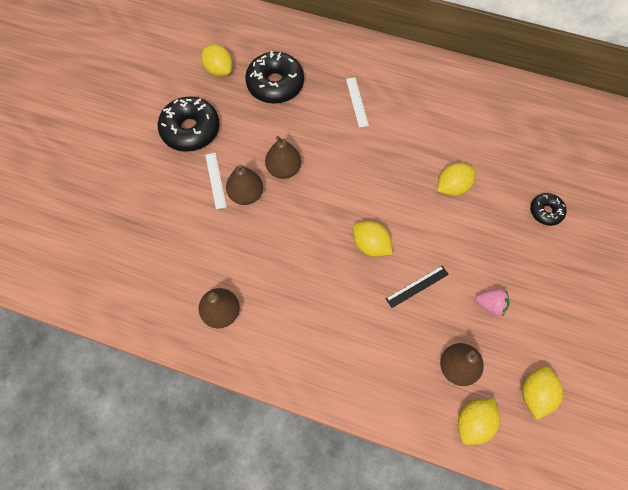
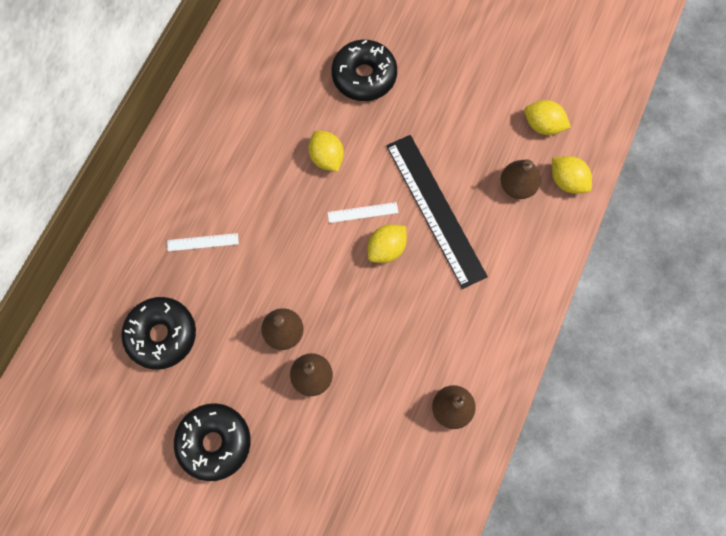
camera: 85 degrees left, 5 degrees up
yellow lemon [201,44,233,77] -> none
white ruler [205,153,227,209] -> white ruler moved to [328,202,399,223]
black ruler [386,266,449,308] -> black ruler [386,135,488,289], size x2.41
pink strawberry [476,289,510,316] -> none
black donut [530,193,566,226] -> black donut [331,40,397,101], size x1.87

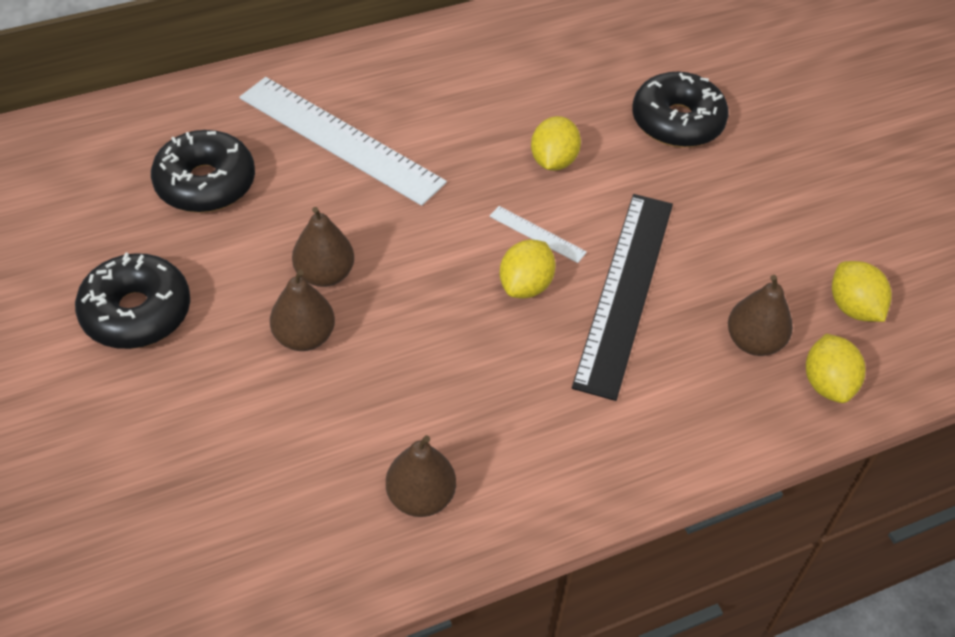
camera: 40 degrees right, 20 degrees down
white ruler [167,233,239,251] -> white ruler [240,77,447,206], size x2.41
yellow lemon [368,224,407,263] -> yellow lemon turned 60 degrees counterclockwise [500,239,556,298]

